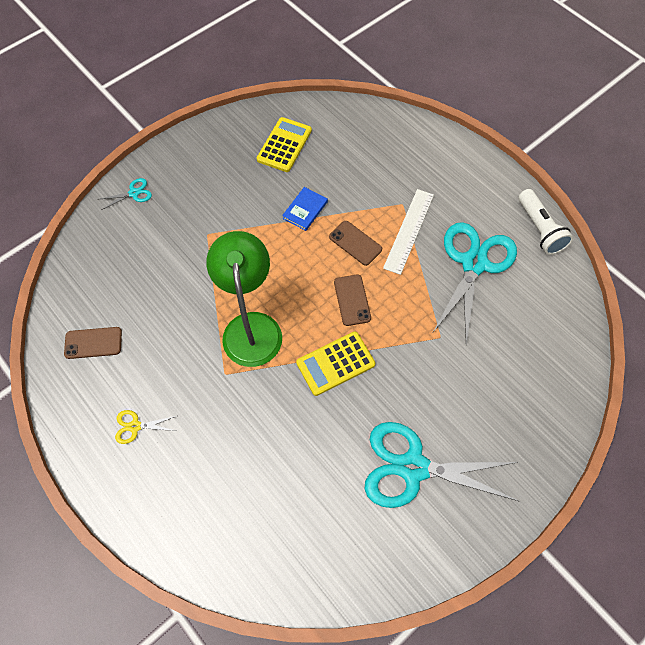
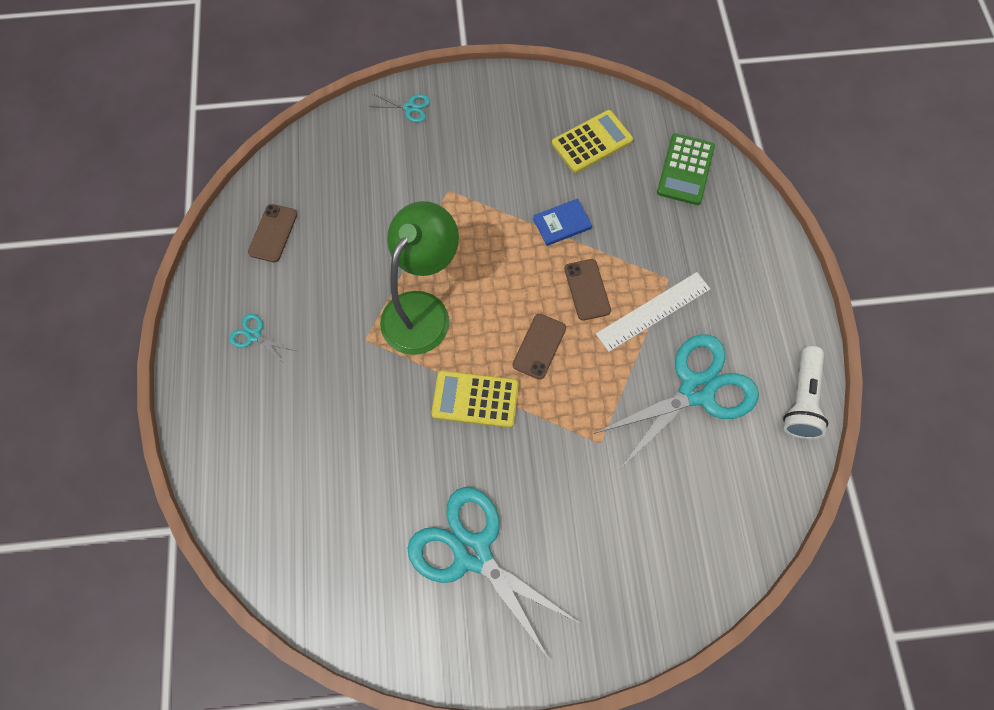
camera: 35 degrees right, 5 degrees up
brown phone [64,327,122,359] -> brown phone turned 75 degrees clockwise [248,204,297,262]
yellow scissors [115,410,176,444] -> turquoise scissors [229,314,296,364]
none -> green calculator [657,134,715,205]

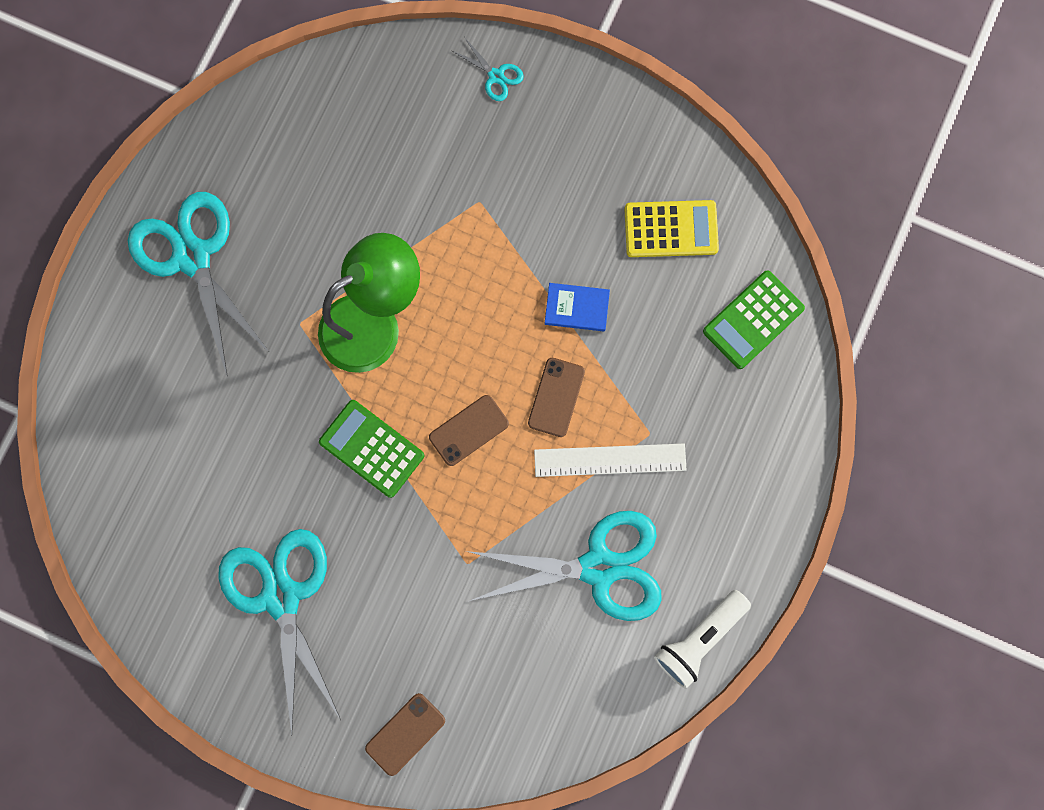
camera: 30 degrees right, 10 degrees up
turquoise scissors [229,314,296,364] -> turquoise scissors [128,192,271,375], size x2.40
brown phone [248,204,297,262] -> brown phone moved to [365,693,445,776]
yellow calculator [431,370,519,428] -> green calculator [319,400,424,498]

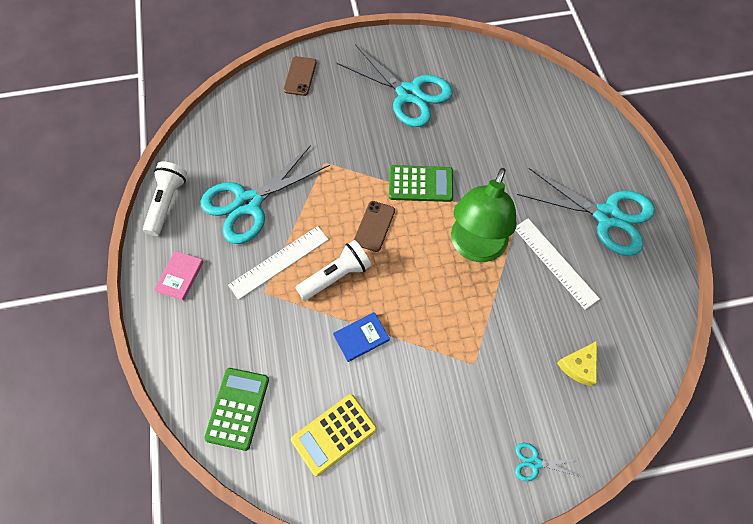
camera: 145 degrees right, 15 degrees down
brown phone [528,358,585,437] -> white flashlight [295,240,371,301]
none -> pink book [154,251,203,301]
none -> white ruler [516,218,600,310]
none -> yellow cheese [557,341,597,386]

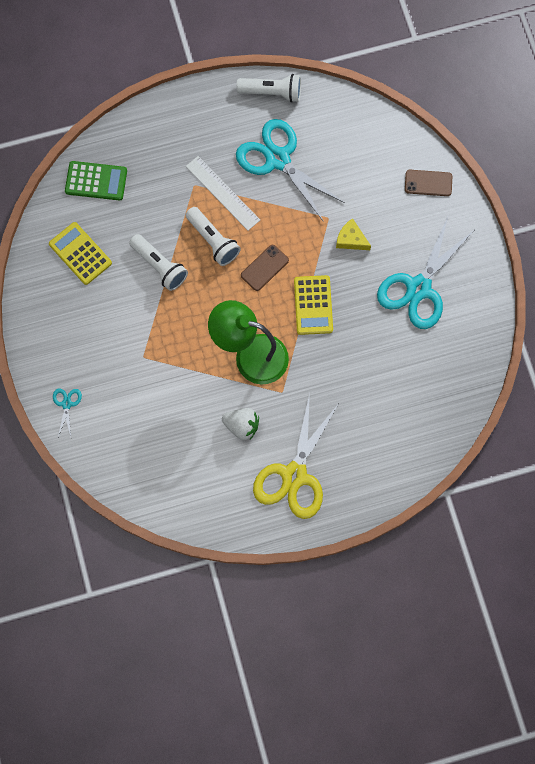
camera: 85 degrees right, 10 degrees up
pink book [154,251,203,301] -> none
blue book [333,312,390,362] -> white flashlight [129,234,188,291]
brown phone [354,201,395,252] -> brown phone turned 60 degrees counterclockwise [241,245,289,291]
green calculator [389,165,453,202] -> yellow calculator [294,275,333,335]
white ruler [516,218,600,310] -> white strawberry [222,408,259,440]
turquoise scissors [517,168,655,256] -> yellow scissors [253,393,339,519]
yellow cheese [557,341,597,386] -> yellow cheese moved to [336,218,371,250]

